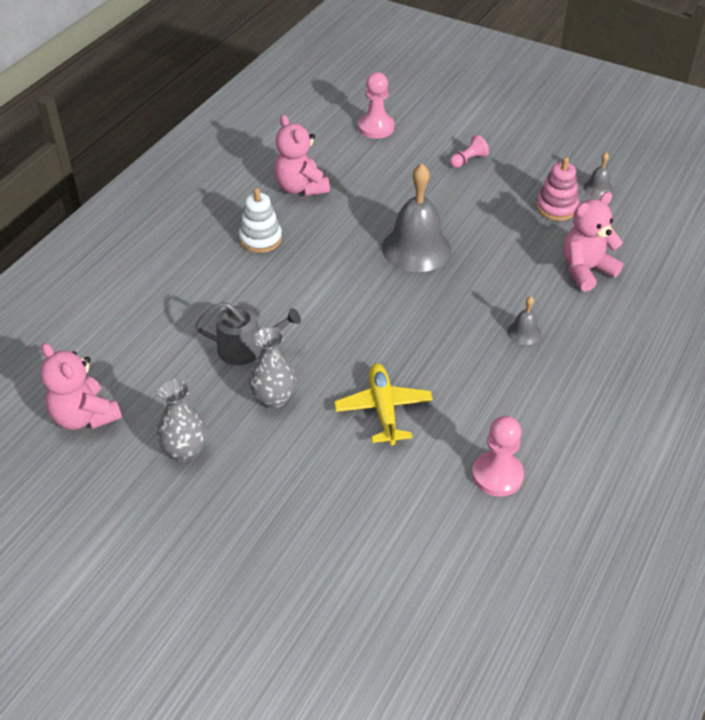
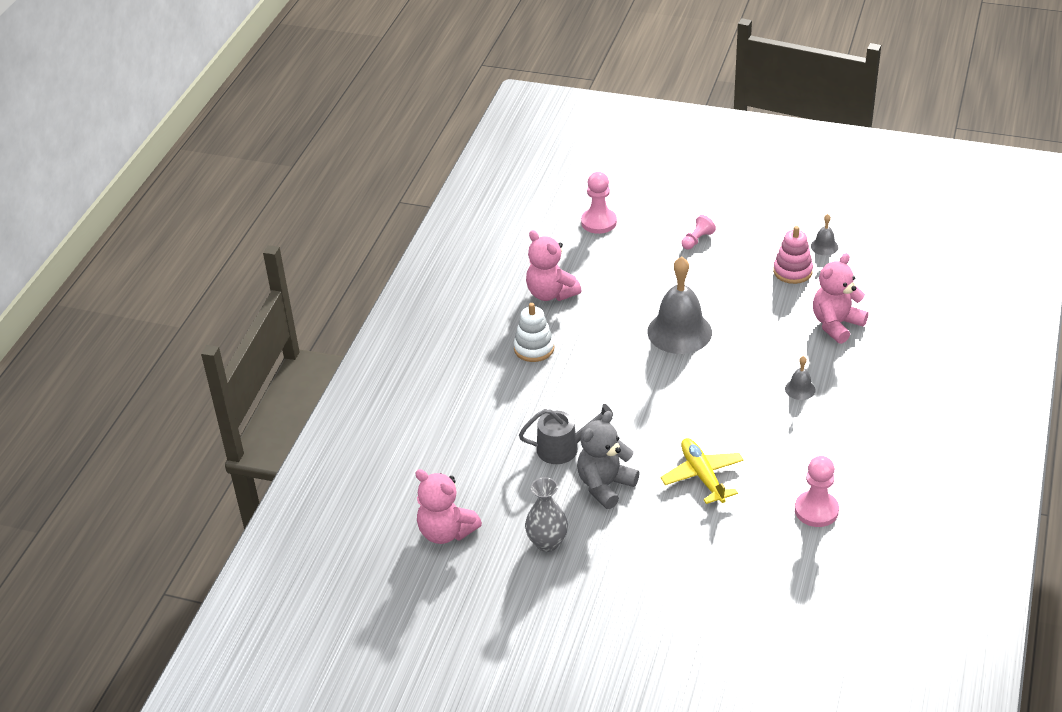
camera: 10 degrees left, 5 degrees down
grey vase [249,327,296,409] -> grey teddy bear [577,411,640,509]

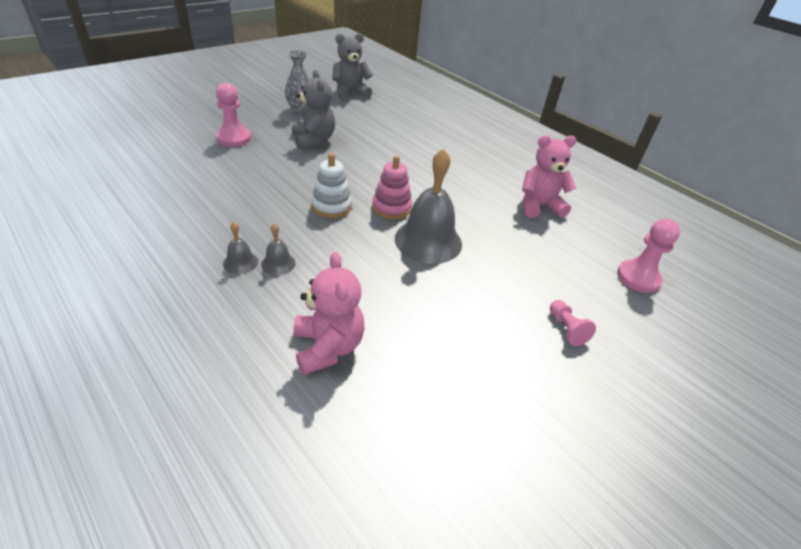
camera: 115 degrees right, 0 degrees up
pink teddy bear [415,469,482,544] -> grey teddy bear [332,33,373,100]
white stacking toy [514,303,554,362] -> white stacking toy moved to [311,153,352,218]
grey watering can [519,404,613,464] -> none
yellow plane [661,438,744,504] -> none
pink stacking toy [773,226,813,284] -> pink stacking toy moved to [372,156,412,219]
pink pawn [795,456,839,527] -> pink pawn moved to [216,83,251,147]
grey bell [811,214,838,255] -> grey bell moved to [223,222,258,274]

